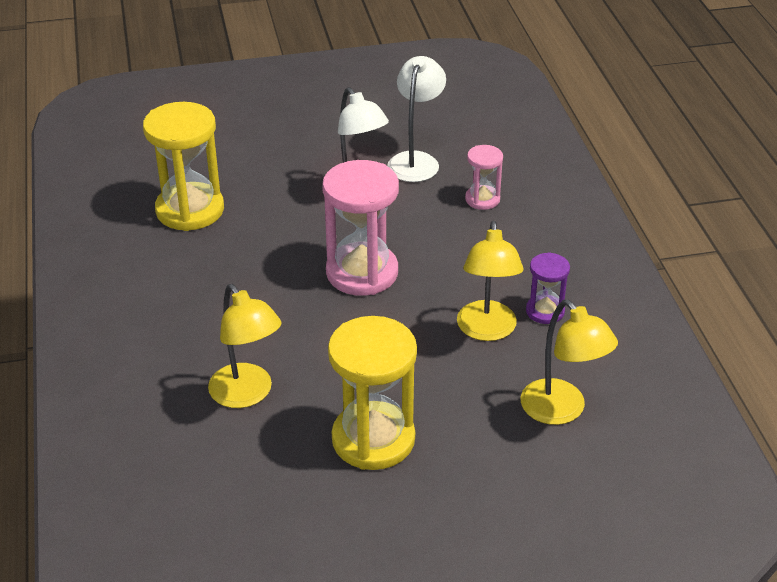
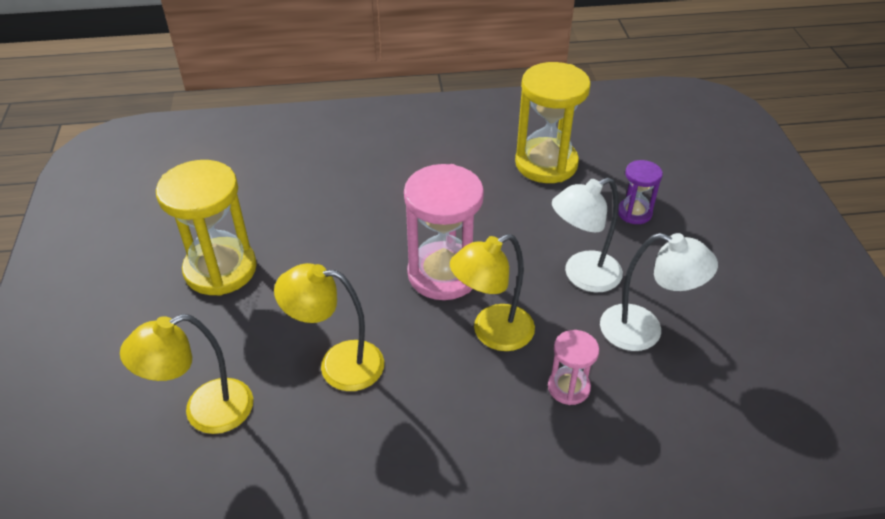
camera: 95 degrees right, 5 degrees up
yellow lamp [208,284,282,408] -> yellow lamp moved to [450,234,535,351]
purple hourglass [526,252,570,324] -> purple hourglass moved to [618,160,663,224]

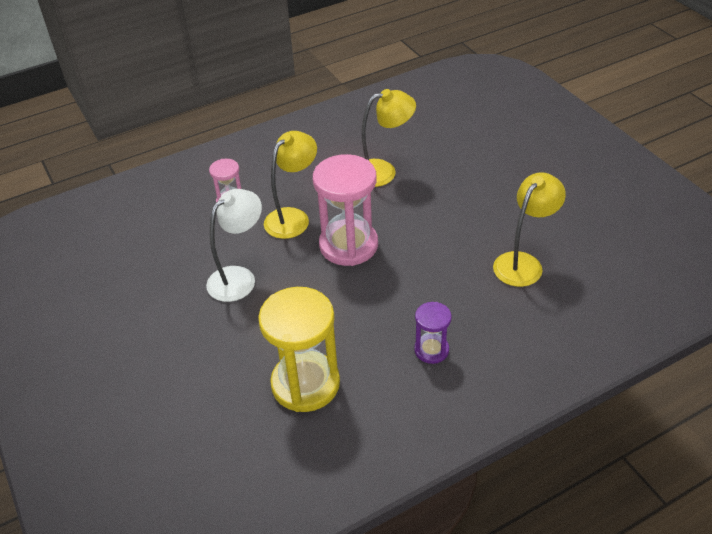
camera: 160 degrees right, 0 degrees up
yellow lamp [120,314,253,434] -> yellow lamp moved to [493,172,566,287]
yellow hourglass [156,160,257,296] -> none
white lamp [600,233,718,351] -> none
purple hourglass [618,160,663,224] -> purple hourglass moved to [414,302,452,364]

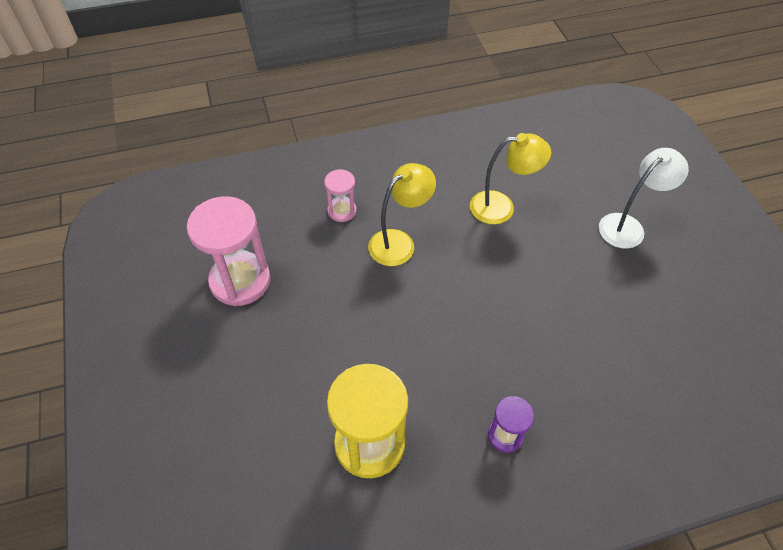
camera: 10 degrees right, 10 degrees up
white lamp [206,189,262,302] -> white lamp moved to [599,148,689,249]
pink hourglass [313,154,378,266] -> pink hourglass moved to [186,196,271,306]
yellow lamp [493,172,566,287] -> none

